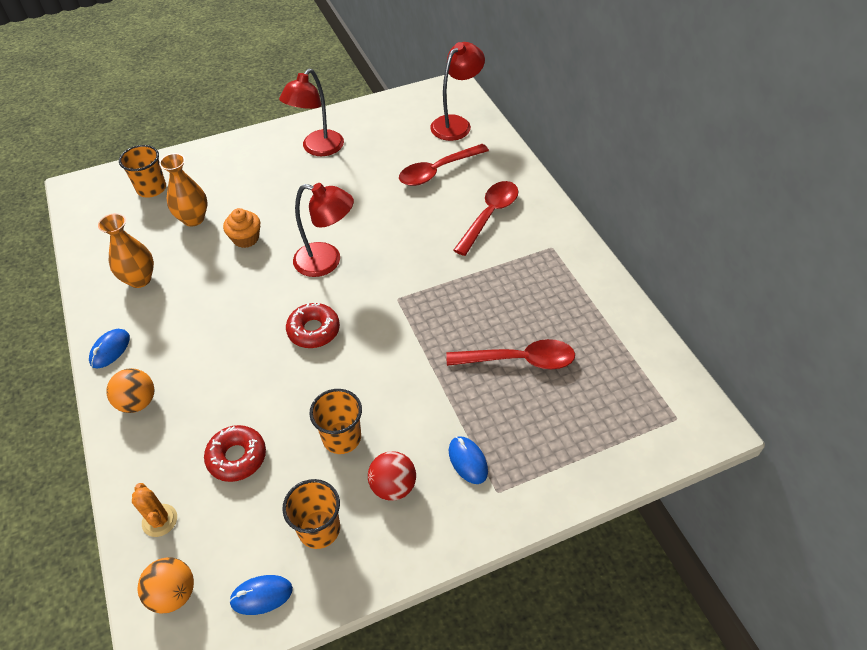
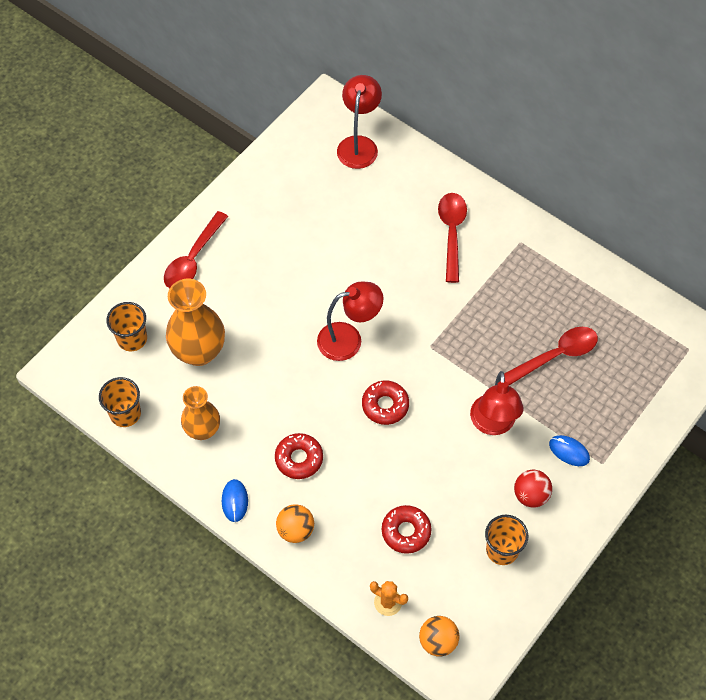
camera: 30 degrees left, 10 degrees up
orange vase [159,153,207,227] -> orange vase [166,279,225,366], size x1.54
orange cupcake [223,208,261,248] -> none
blue mouse [229,575,293,615] -> none
red lamp [279,68,344,156] -> red lamp moved to [470,371,524,435]
orange cup [309,389,362,454] -> orange cup moved to [99,377,141,427]
red spoon [399,144,489,186] -> red spoon moved to [164,211,228,289]
none -> red donut [275,433,323,479]

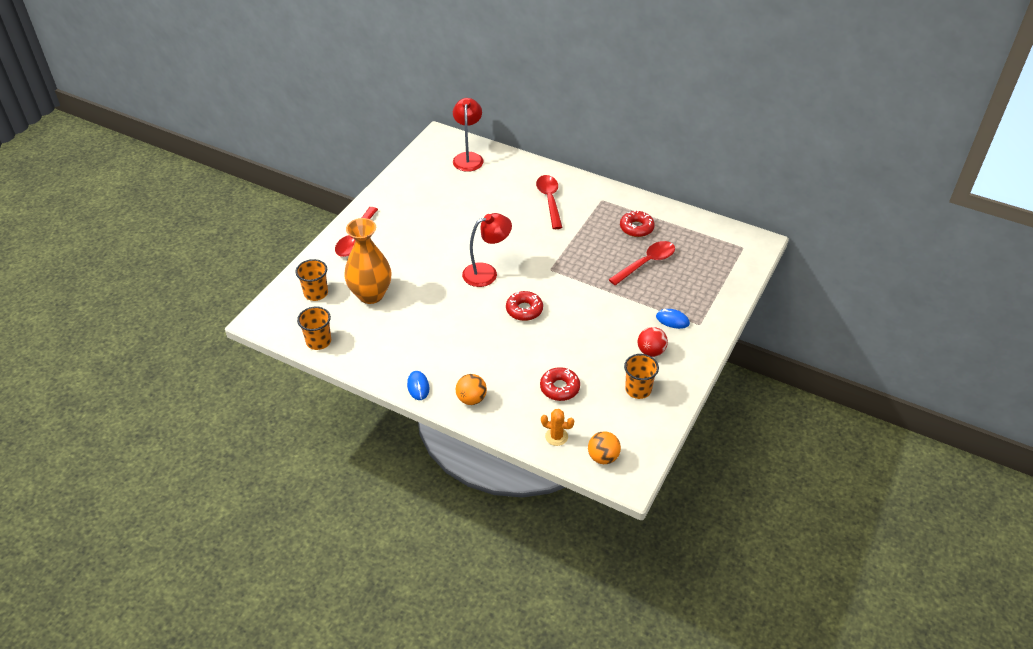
camera: 10 degrees left, 15 degrees down
orange vase [181,386,220,440] -> none
red donut [275,433,323,479] -> red donut moved to [620,211,655,237]
red lamp [470,371,524,435] -> none

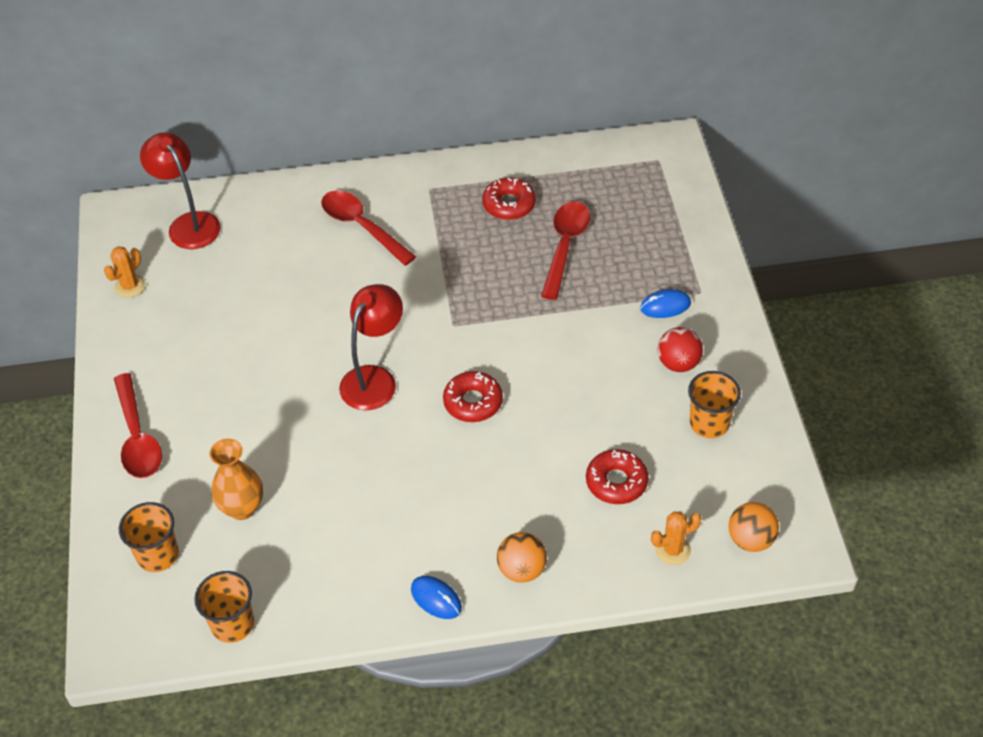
camera: 35 degrees left, 5 degrees up
orange vase [344,218,391,304] -> orange vase [210,439,263,520], size x0.65
none -> orange cactus [104,246,145,298]

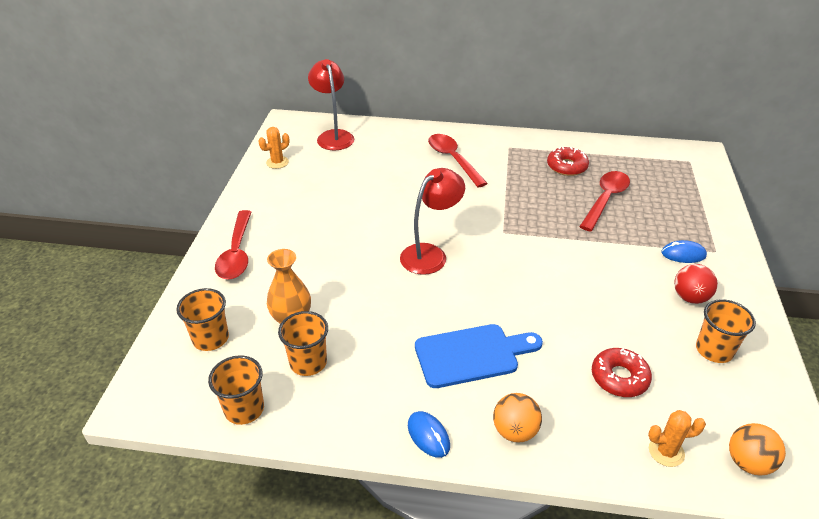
camera: 15 degrees right, 10 degrees down
red donut [443,371,503,422] -> none
none -> orange cup [278,311,328,376]
none -> blue cutting board [415,324,543,388]

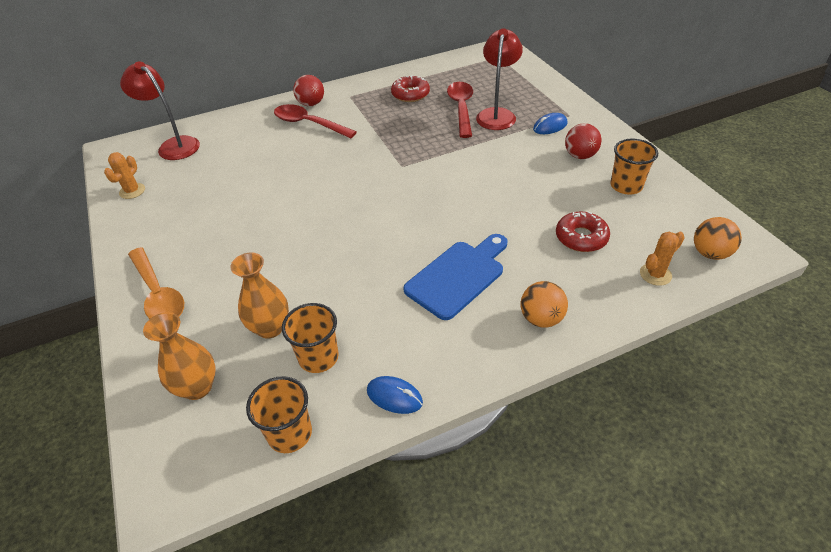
camera: 30 degrees left, 5 degrees up
orange cup [176,288,229,351] -> orange vase [143,312,216,400]
red spoon [215,210,252,279] -> orange spoon [128,247,184,319]
red lamp [400,168,465,275] -> red lamp moved to [476,28,523,130]
blue mouse [408,411,450,458] -> blue mouse moved to [367,376,423,414]
none -> red ball [293,75,324,106]

